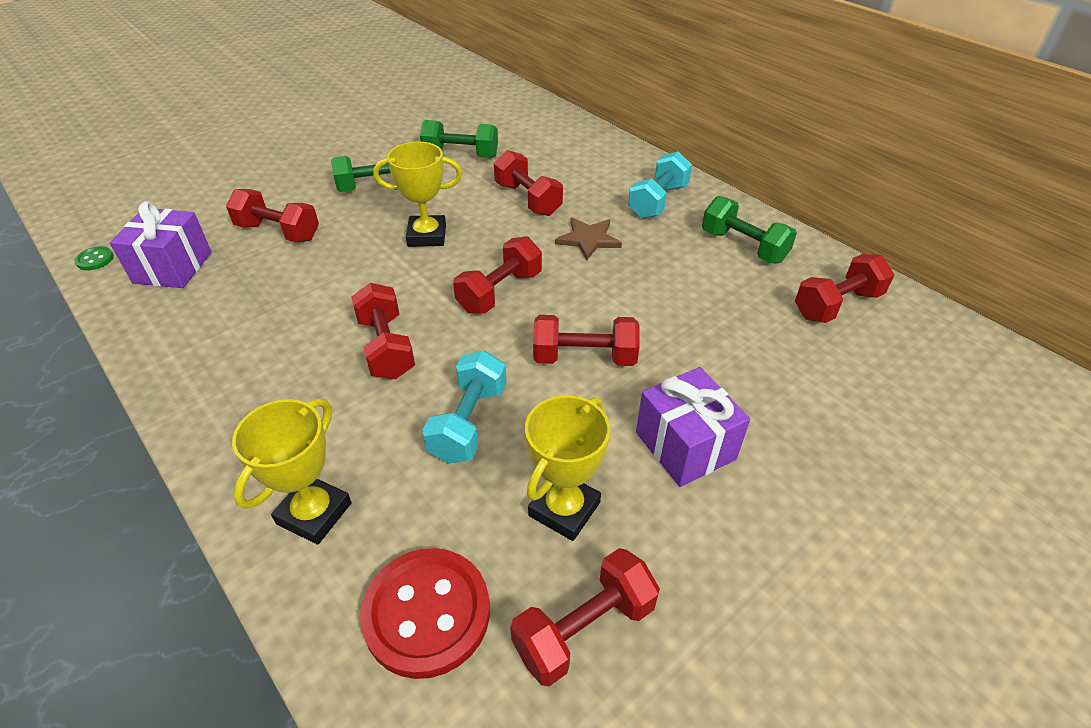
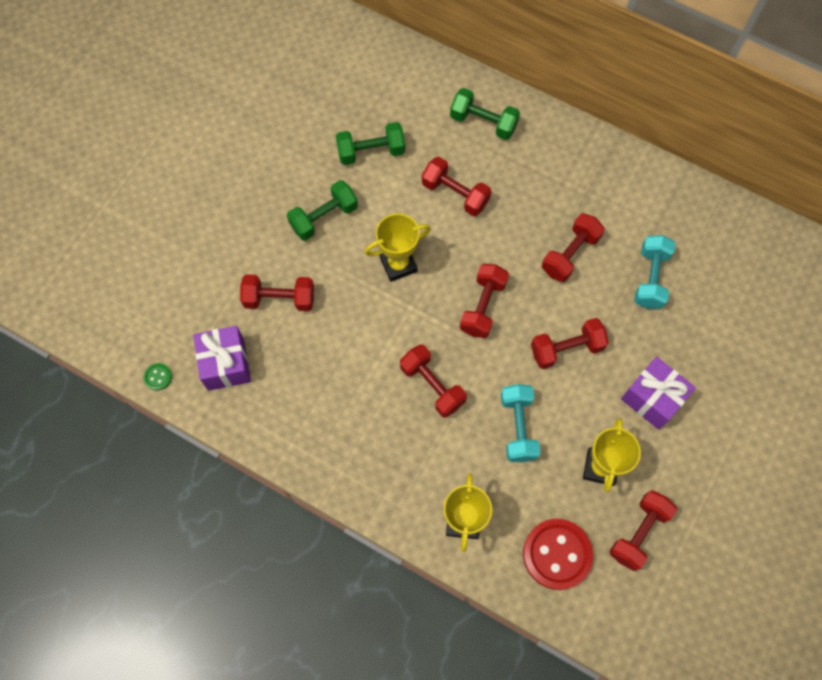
camera: 20 degrees left, 25 degrees up
brown star [555,217,622,260] -> none
turquoise dumbbell [628,151,692,219] -> turquoise dumbbell moved to [634,235,675,309]
green dumbbell [702,196,797,263] -> green dumbbell moved to [450,88,520,140]
red dumbbell [795,254,894,323] -> red dumbbell moved to [542,213,605,282]

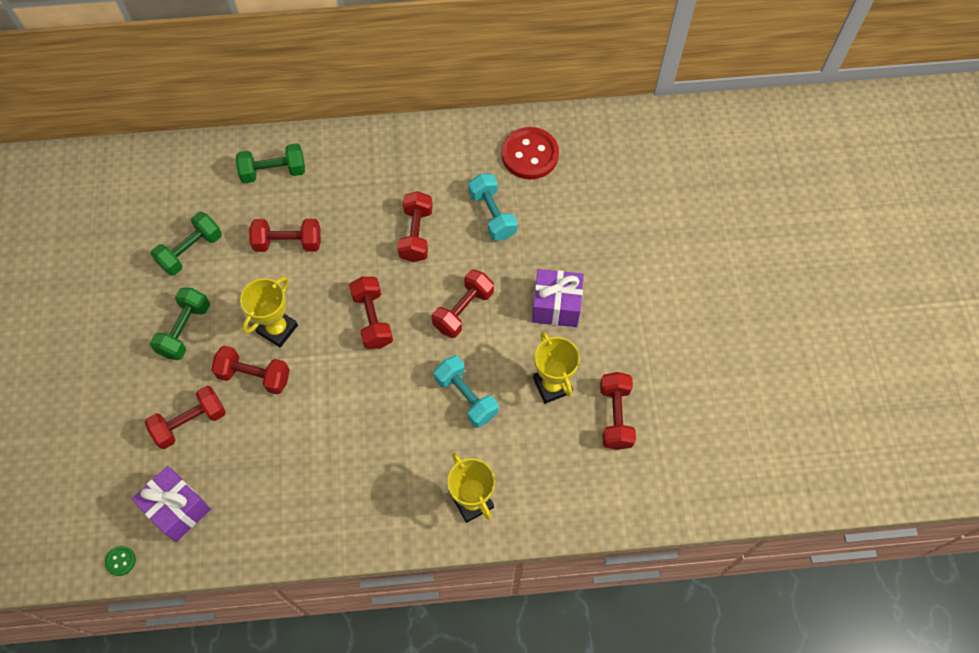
camera: 35 degrees left, 5 degrees down
red dumbbell [400,344,467,418] -> red dumbbell moved to [211,346,290,395]
red button [523,519,593,590] -> red button moved to [501,127,559,179]

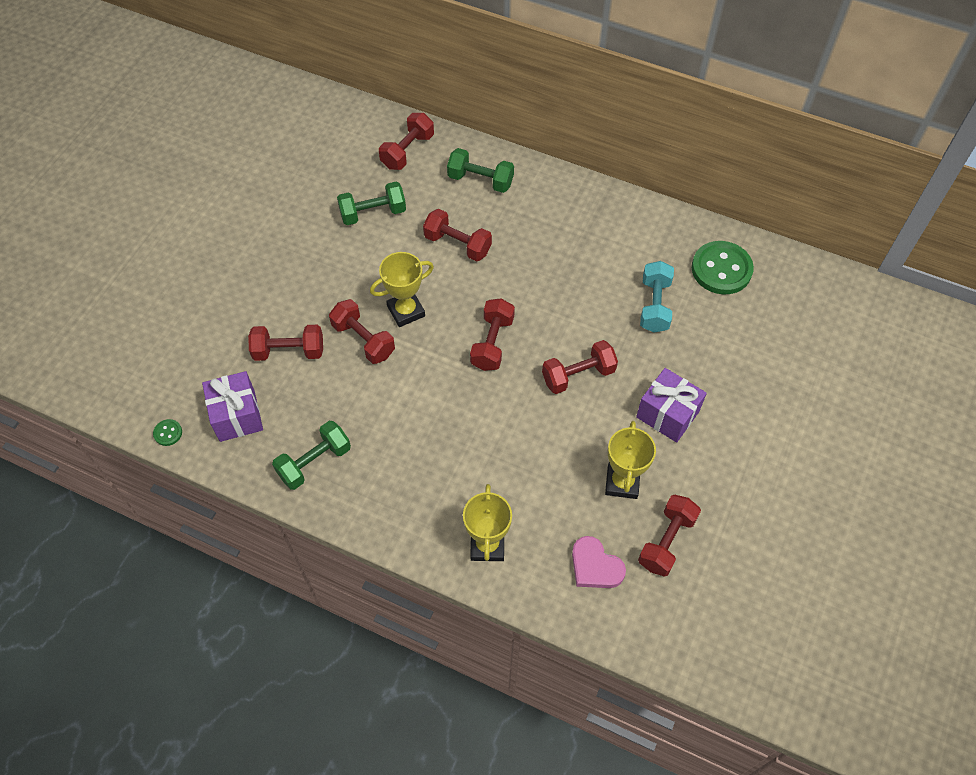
camera: 30 degrees right, 5 degrees down
green dumbbell [150,287,210,360] -> green dumbbell moved to [272,421,351,490]
red dumbbell [398,191,433,262] -> red dumbbell moved to [379,113,434,170]
turquoise dumbbell [434,355,499,428] -> none
red button [501,127,559,179] -> green button [692,241,754,294]
none -> pink heart [572,536,626,588]

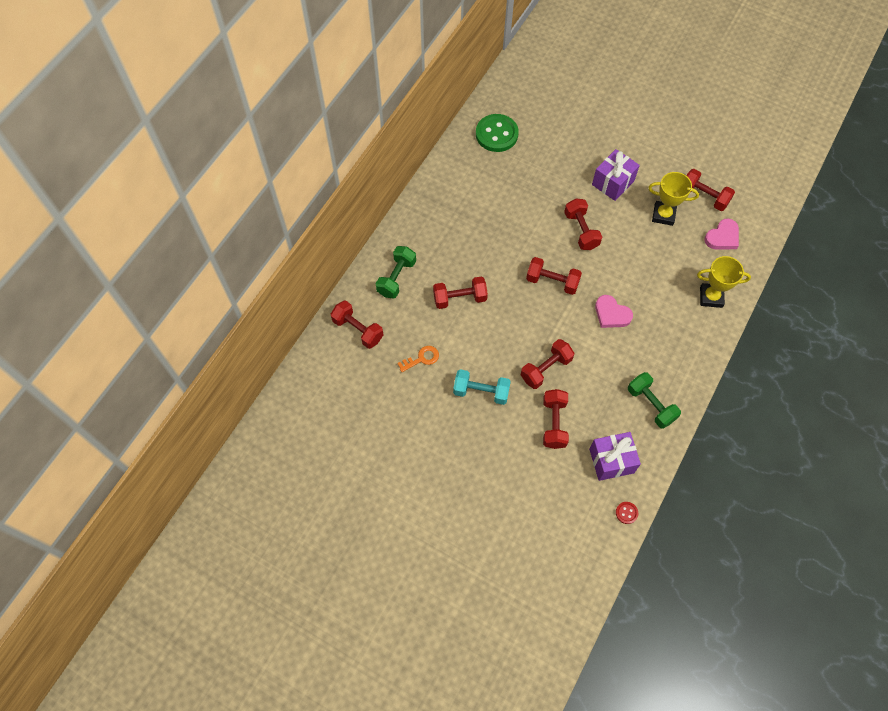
camera: 85 degrees left, 5 degrees up
green button [153,419,182,446] -> red button [616,502,638,524]
green dumbbell [337,182,406,225] -> orange key [397,346,439,372]
yellow trophy [370,252,434,327] -> none
red dumbbell [423,209,492,262] -> red dumbbell turned 45 degrees clockwise [433,276,488,309]
turquoise dumbbell [640,261,674,333] -> turquoise dumbbell moved to [453,369,511,405]
none -> pink heart [595,295,633,328]

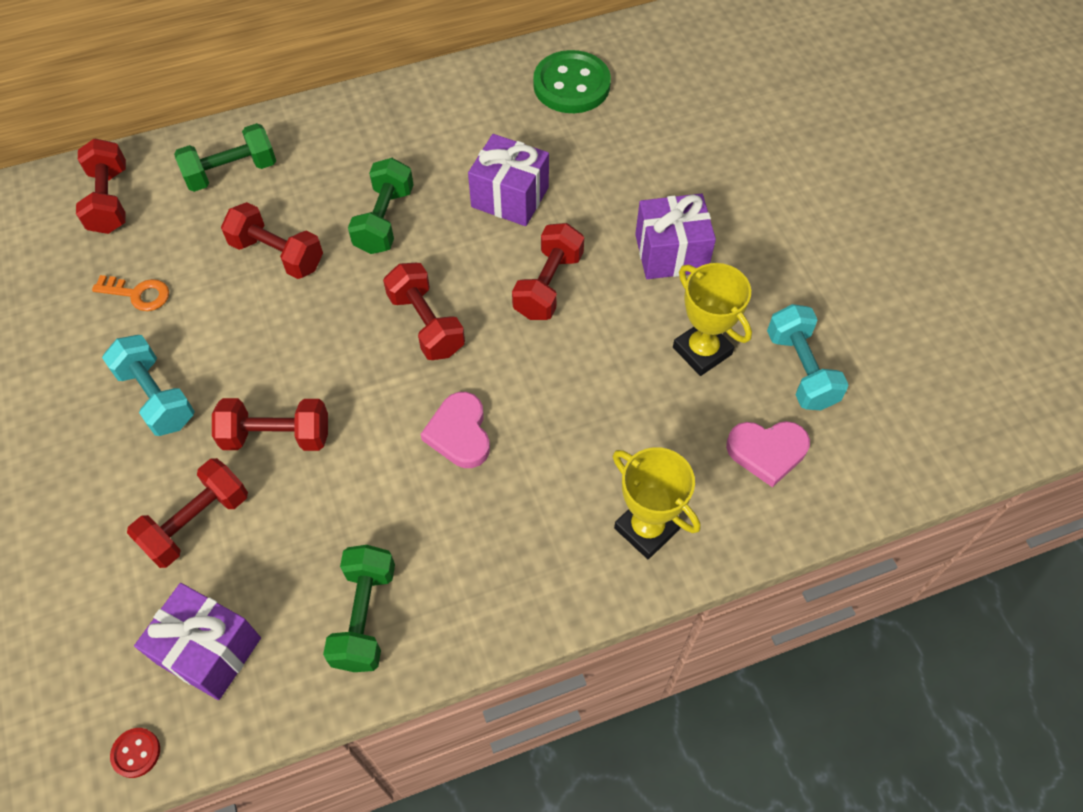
camera: 40 degrees right, 5 degrees down
red dumbbell [686,169,735,211] -> turquoise dumbbell [767,304,849,410]
none -> green dumbbell [348,158,414,254]
none -> purple gift [468,134,549,226]

